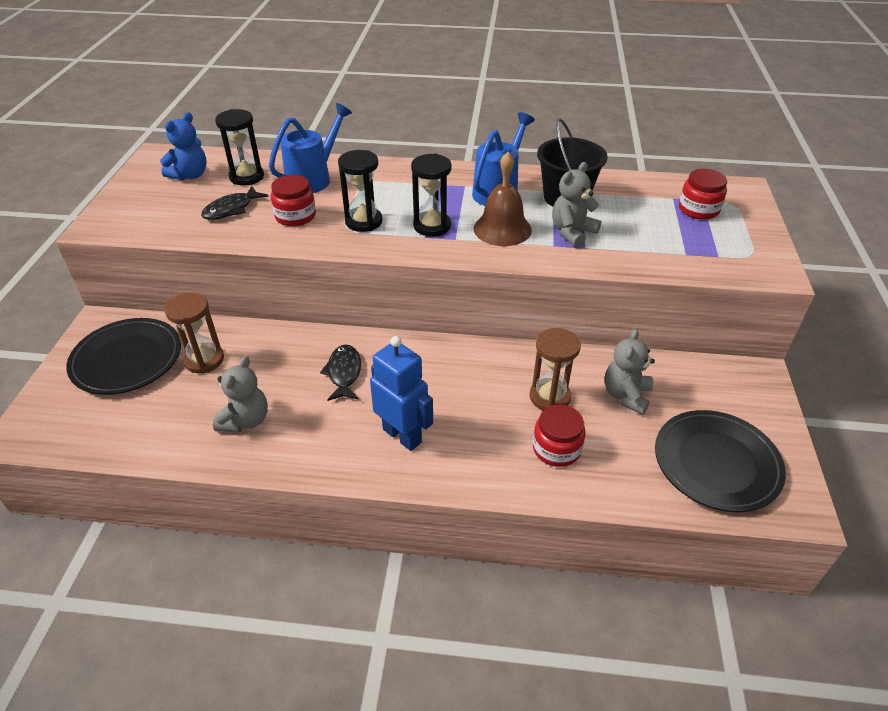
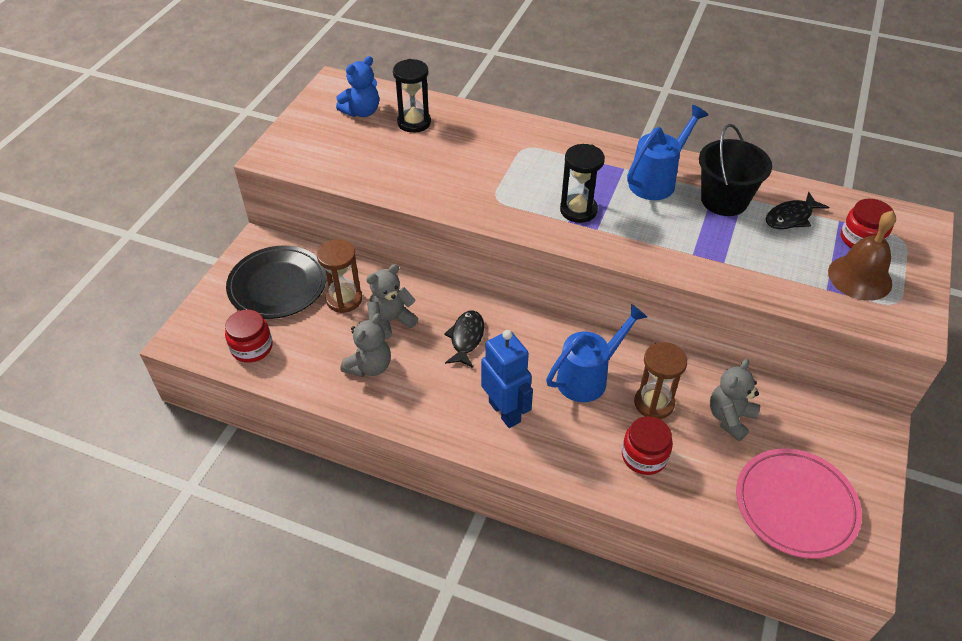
camera: 15 degrees right, 5 degrees up
black fish [201,186,269,220] -> black fish moved to [766,192,829,229]
blue watering can [269,103,352,193] -> blue watering can moved to [546,304,647,402]
red jar [271,175,316,226] -> red jar moved to [225,309,273,363]
black hourglass [338,150,383,232] -> none
brown bell [474,152,532,246] -> brown bell moved to [828,211,896,301]
grey teddy bear [552,162,601,247] -> grey teddy bear moved to [366,264,418,340]
black plate [655,410,786,512] -> pink plate [736,448,862,559]

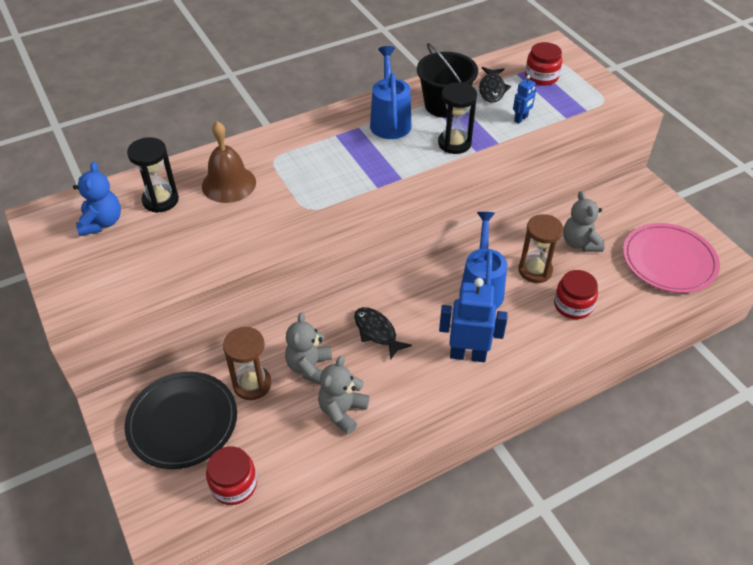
camera: 50 degrees left, 0 degrees up
grey teddy bear [341,314,391,377] -> grey teddy bear turned 135 degrees counterclockwise [318,356,369,434]
black hourglass [560,144,605,223] -> black hourglass moved to [438,82,477,154]
brown bell [828,211,896,301] -> brown bell moved to [202,121,256,203]
none -> blue robot [513,75,536,124]

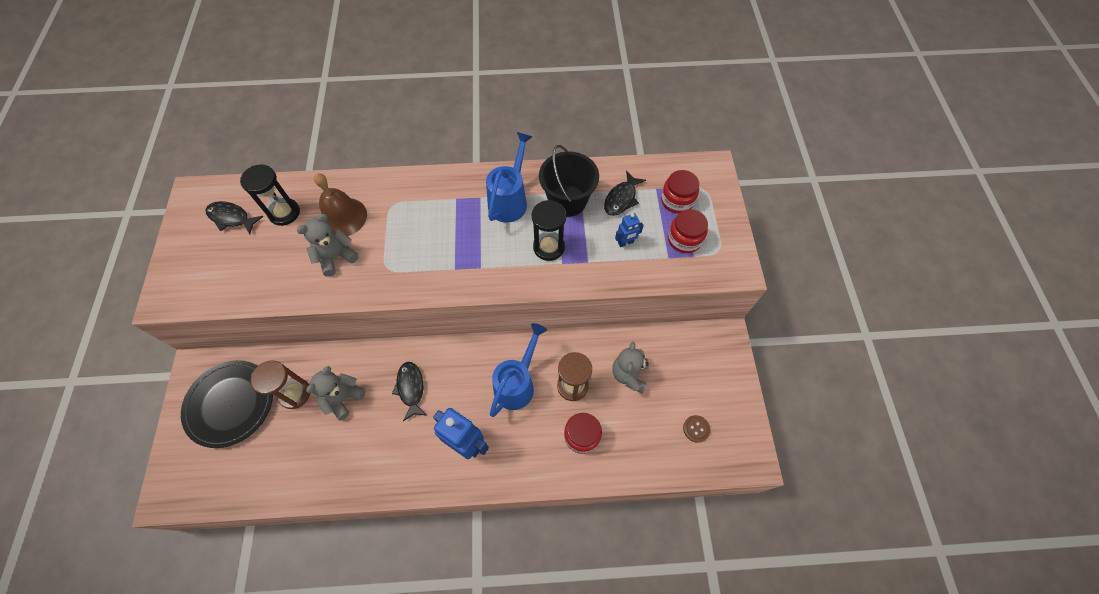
camera: 25 degrees right, 15 degrees up
blue teddy bear [73,162,121,236] -> black fish [206,201,263,234]
red jar [206,446,257,505] -> red jar moved to [668,209,708,253]
grey teddy bear [318,356,369,434] -> grey teddy bear moved to [297,214,359,276]
pink plate [623,223,720,293] -> brown button [683,415,711,443]

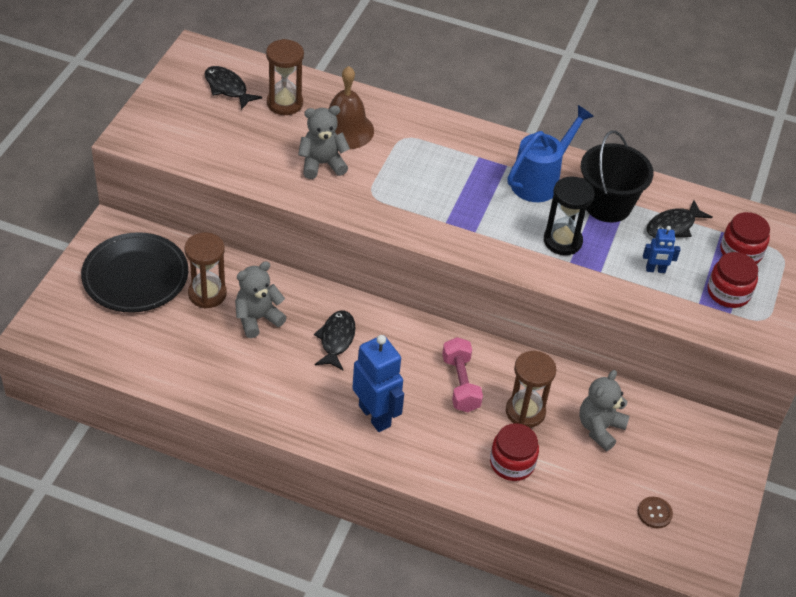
camera: 20 degrees right, 15 degrees down
black hourglass [240,165,300,226] -> brown hourglass [266,39,304,115]
blue watering can [490,323,547,417] -> pink dumbbell [442,337,483,412]

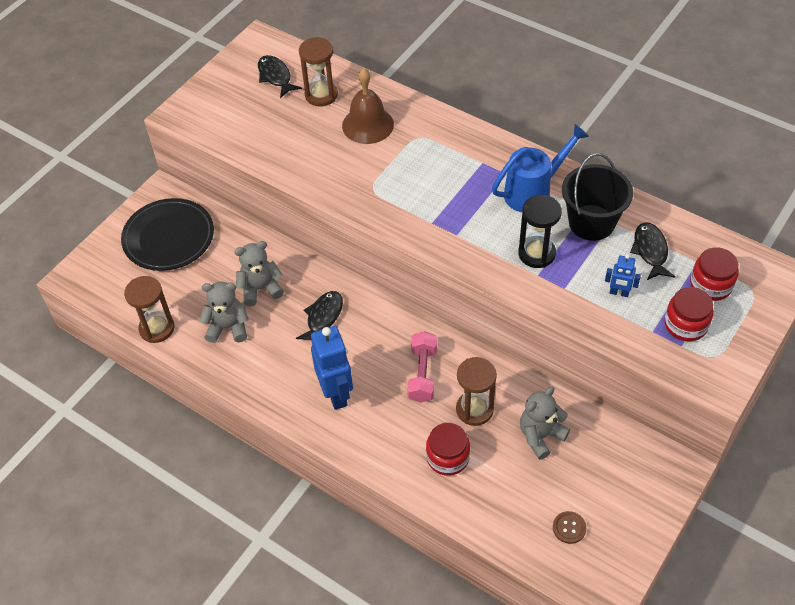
camera: 20 degrees right, 5 degrees up
brown hourglass [185,233,227,309] -> brown hourglass moved to [124,276,174,343]
grey teddy bear [298,106,350,179] -> grey teddy bear moved to [200,281,249,343]
black fish [647,200,713,238] -> black fish turned 105 degrees clockwise [630,222,675,280]

